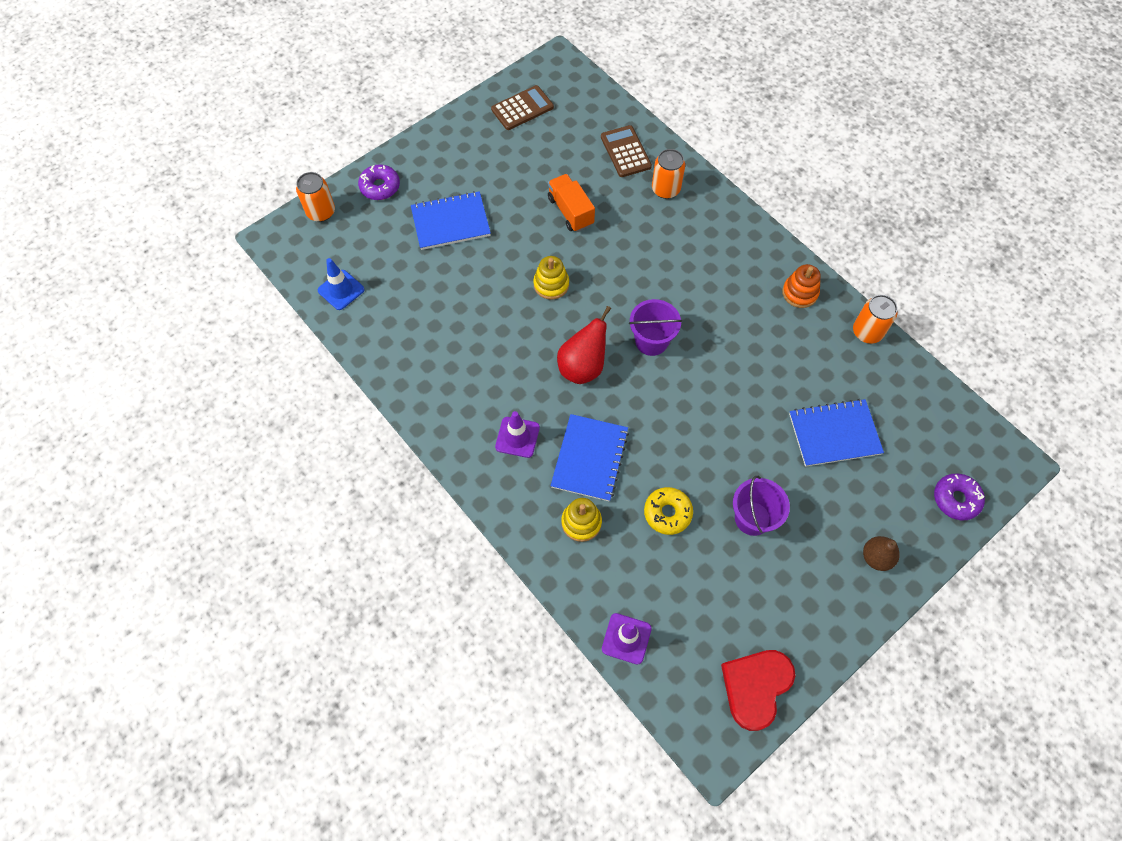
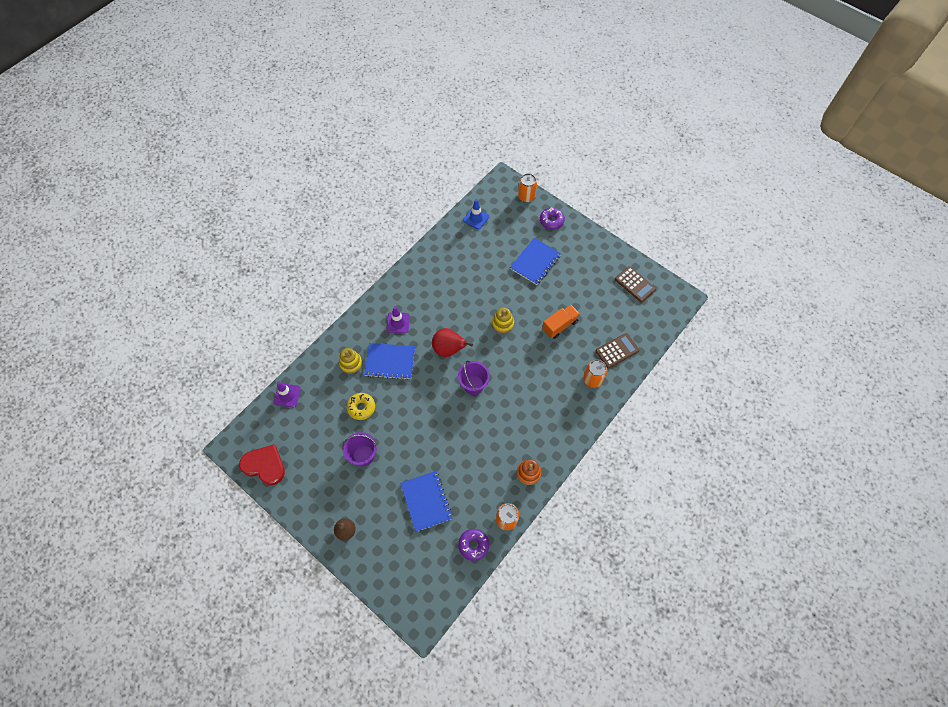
camera: 80 degrees right, 0 degrees up
blue notebook [411,191,491,250] -> blue notebook turned 60 degrees clockwise [510,238,561,285]
purple donut [934,474,985,520] -> purple donut moved to [458,529,489,561]

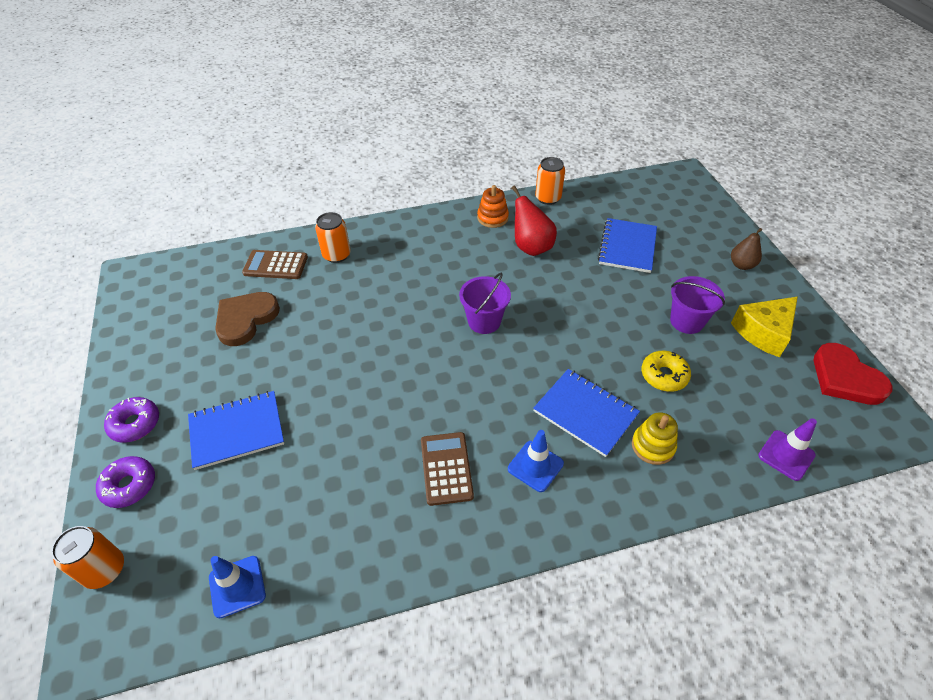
camera: 145 degrees left, 15 degrees down
purple traffic cone [386,306,410,333] -> blue traffic cone [508,430,564,492]
red pear [432,328,473,357] -> red pear moved to [512,185,557,256]
purple donut [458,529,489,561] -> purple donut moved to [104,397,159,443]
yellow stacking toy [492,308,514,333] -> none
orange truck [542,305,580,339] -> none
brown calculator [615,266,656,303] -> brown calculator moved to [421,432,474,506]
none -> brown heart [215,292,280,346]
none -> yellow cheese [731,297,798,357]

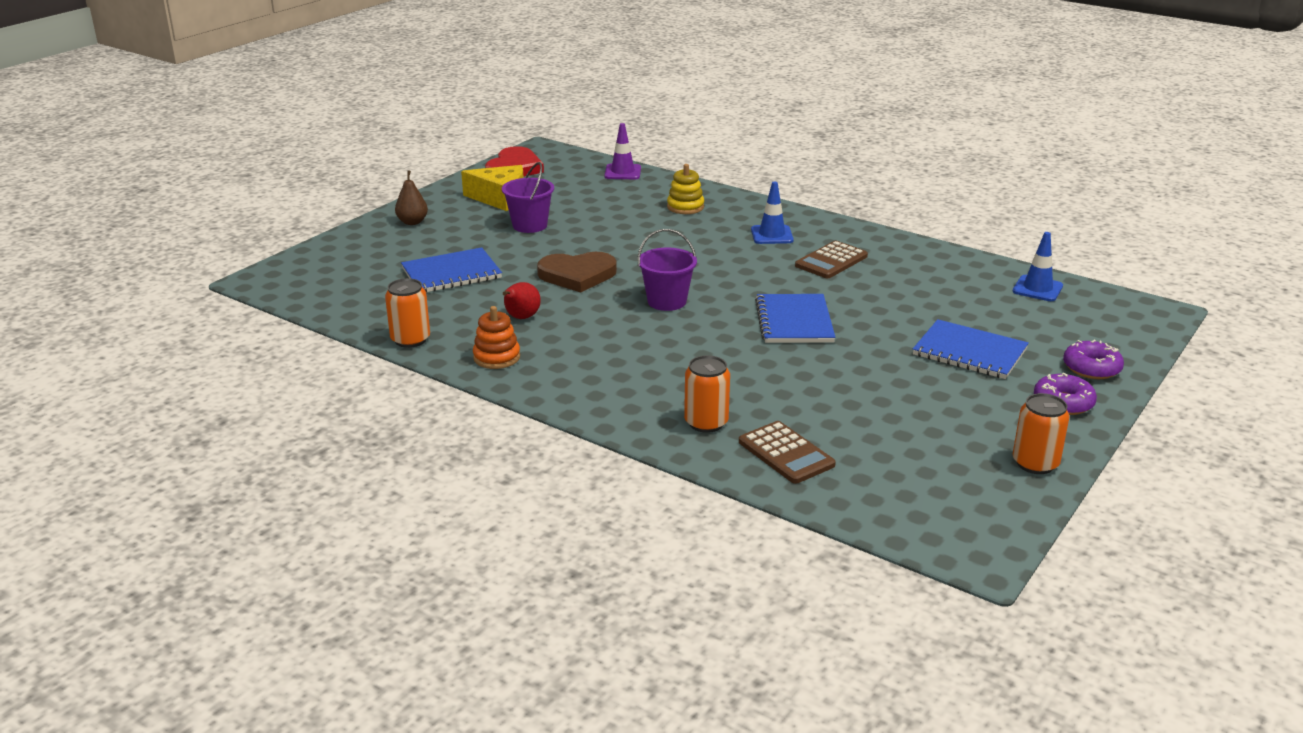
camera: 130 degrees left, 20 degrees down
orange can [51,526,124,589] -> orange can moved to [1013,393,1070,474]
brown heart [215,292,280,346] -> brown heart moved to [537,252,617,292]
red pear [512,185,557,256] -> red pear [503,282,541,319], size x0.66
blue notebook [533,369,640,457] -> blue notebook moved to [755,294,836,343]
yellow donut [641,351,691,392] -> none

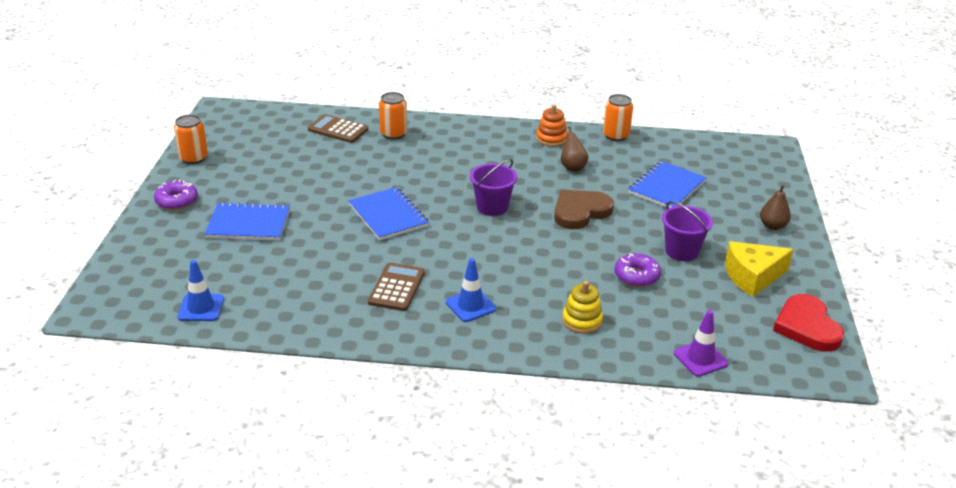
camera: 150 degrees right, 5 degrees up
red pear [503,282,541,319] -> brown pear [561,126,588,171]
purple donut [1063,340,1124,379] -> purple donut moved to [615,253,661,287]

